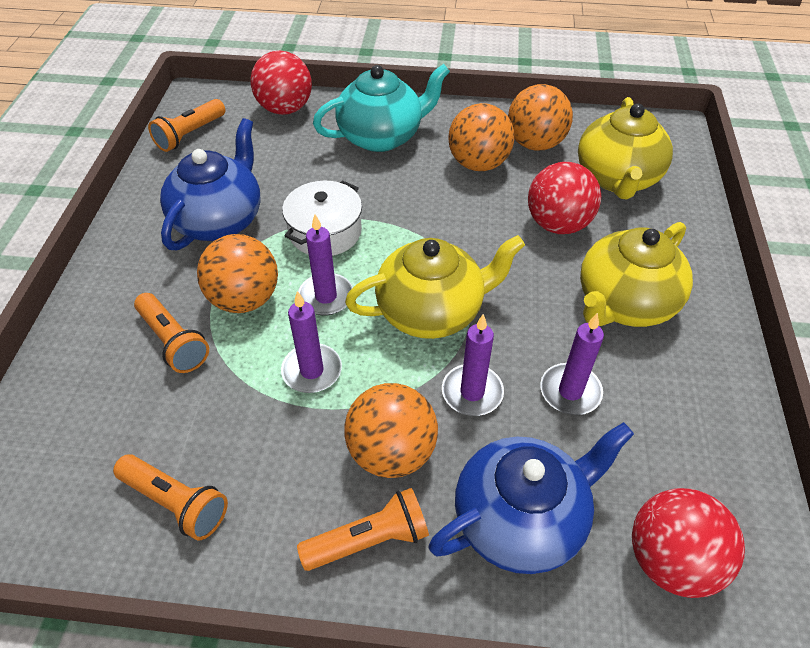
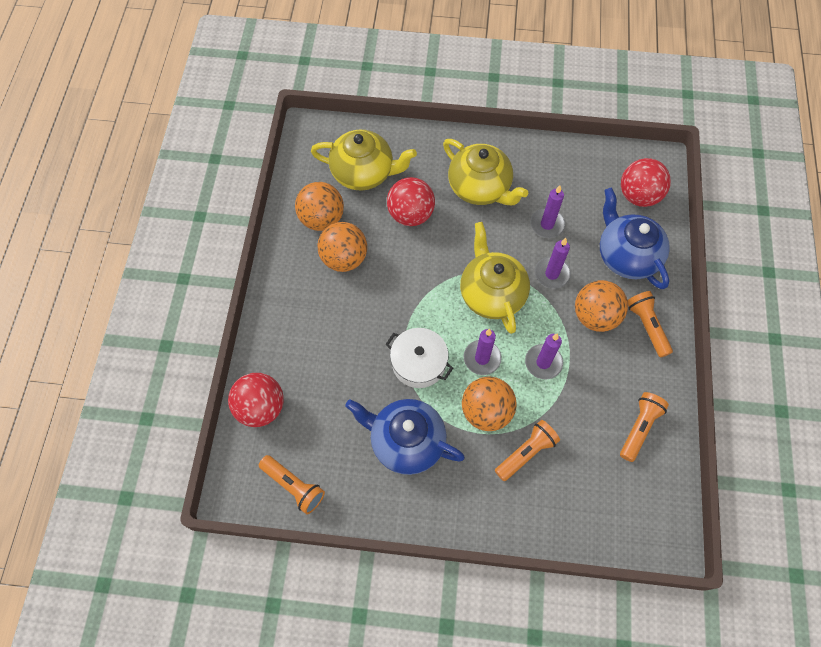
camera: 90 degrees left, 15 degrees up
turquoise teapot [313,64,450,152] -> none

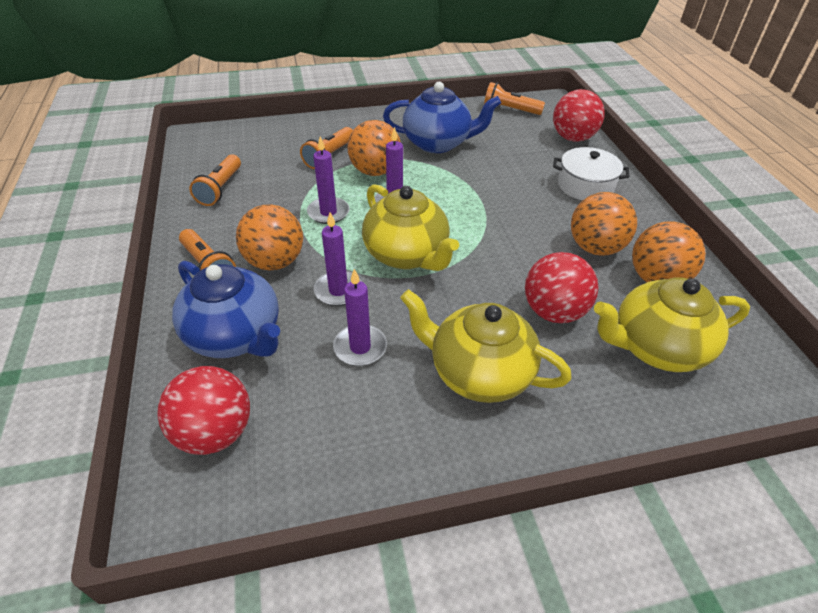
camera: 160 degrees right, 20 degrees down
white pot [386,328,453,388] -> white pot moved to [553,147,629,200]

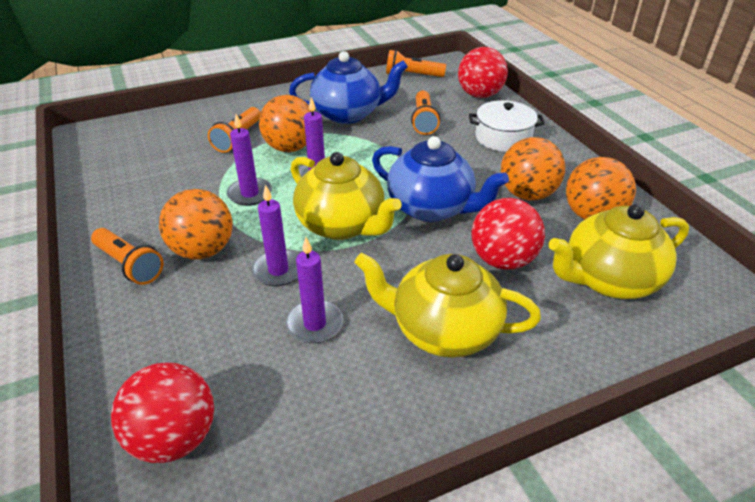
camera: 10 degrees left, 5 degrees down
blue teapot [172,261,280,358] -> blue teapot moved to [372,136,509,222]
orange flashlight [189,154,241,206] -> orange flashlight moved to [411,91,440,135]

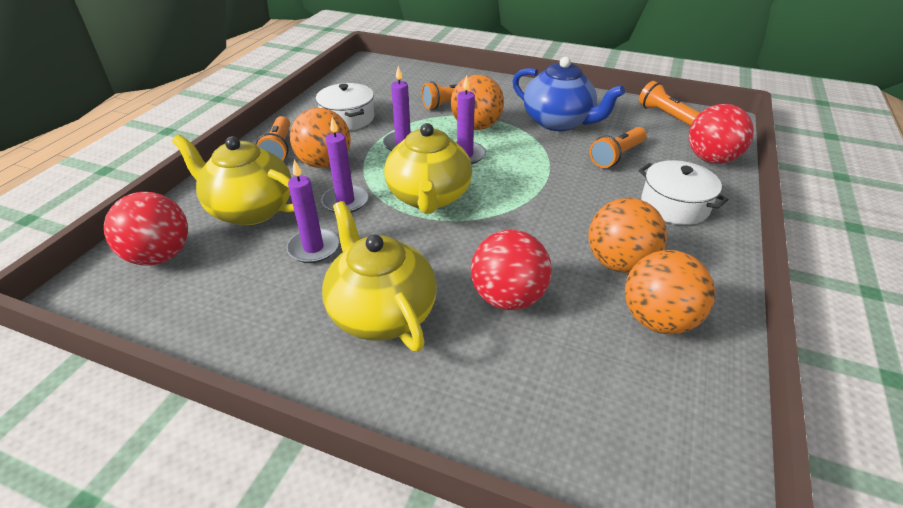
camera: 45 degrees right, 0 degrees up
blue teapot [372,136,509,222] -> none
yellow teapot [549,204,689,299] -> yellow teapot moved to [172,134,294,225]
none -> white pot [316,83,374,130]

